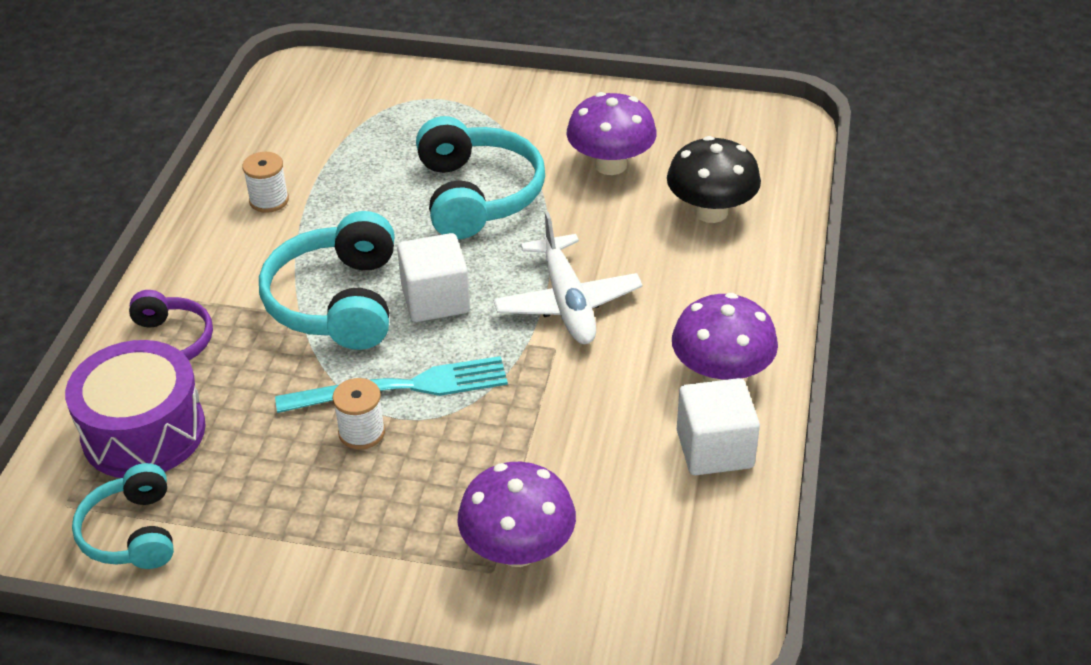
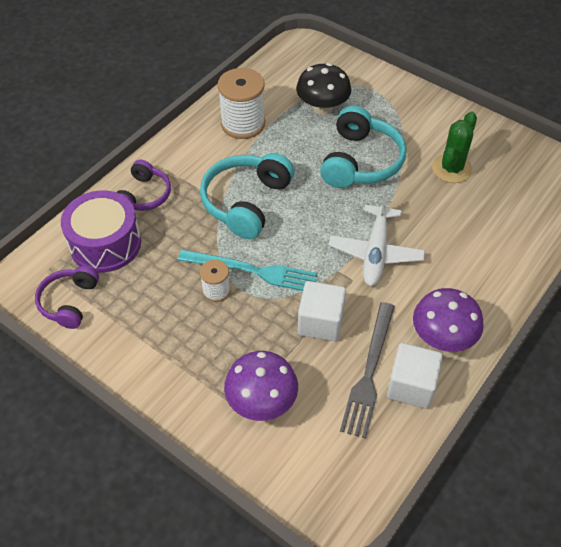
camera: 25 degrees right, 10 degrees up
turquoise headphones [72,463,174,569] -> purple headphones [35,266,99,329]
white spool [242,152,289,213] -> white spool [218,68,265,139], size x1.86
white cube [397,233,470,322] -> white cube moved to [298,281,346,341]
purple mushroom [566,92,657,175] -> green cactus [432,112,477,183]
black mushroom [667,136,761,223] -> black mushroom moved to [296,63,351,115]
none -> grey fork [340,302,395,439]

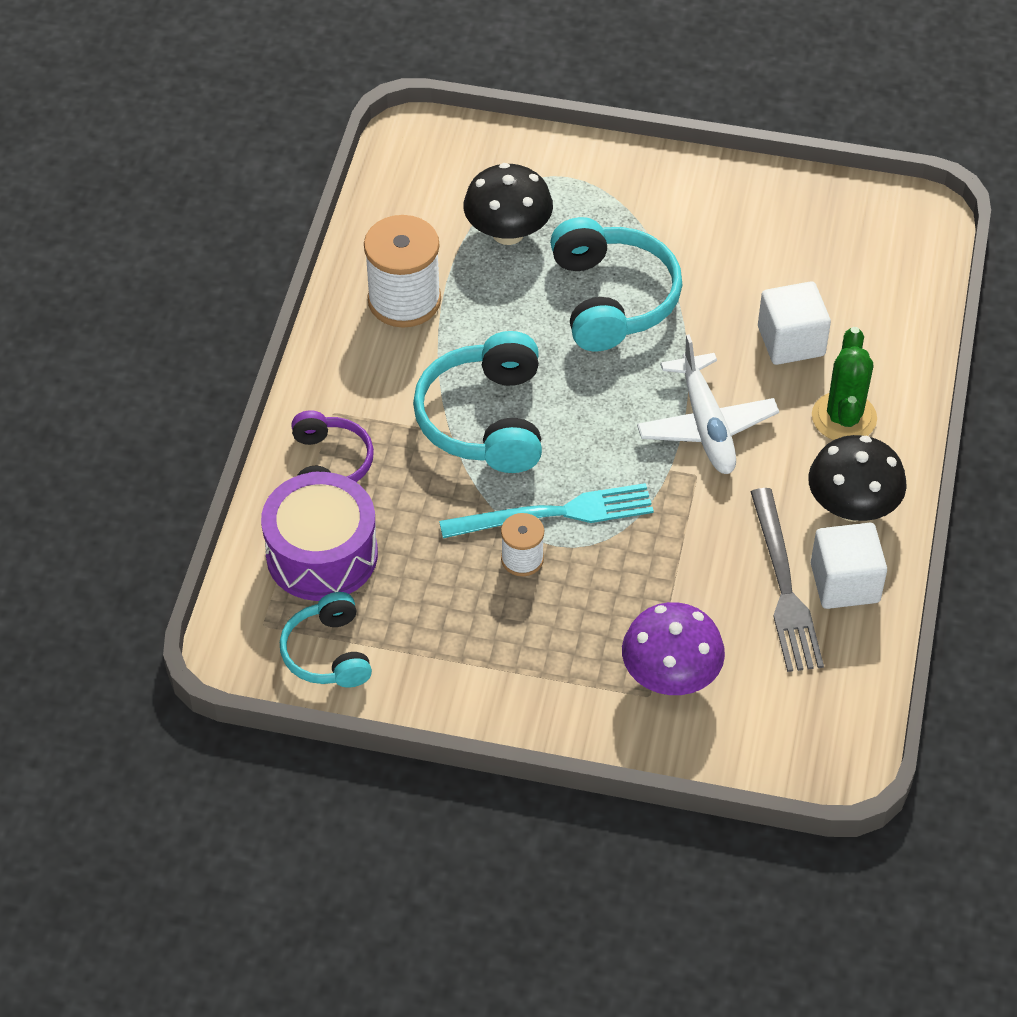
camera: 25 degrees left, 0 degrees up
purple headphones [35,266,99,329] -> turquoise headphones [280,592,372,688]
white cube [298,281,346,341] -> white cube moved to [758,281,831,365]
purple mushroom [413,288,484,352] -> black mushroom [808,435,907,522]
green cactus [432,112,477,183] -> green cactus moved to [812,327,877,440]

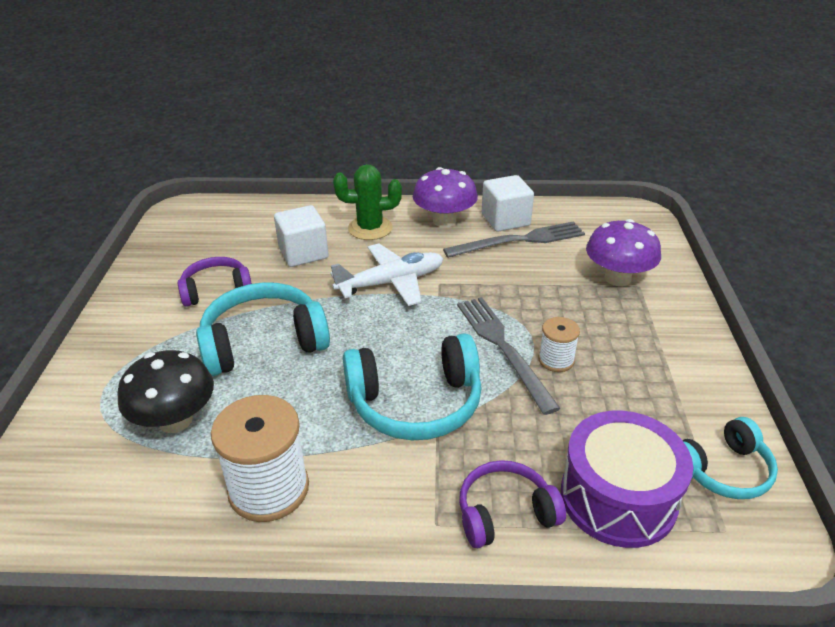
camera: 100 degrees left, 15 degrees down
turquoise fork [439,483,654,538] -> grey fork [457,297,561,415]
black mushroom [808,435,907,522] -> purple mushroom [413,167,478,228]
none -> purple headphones [178,257,252,307]

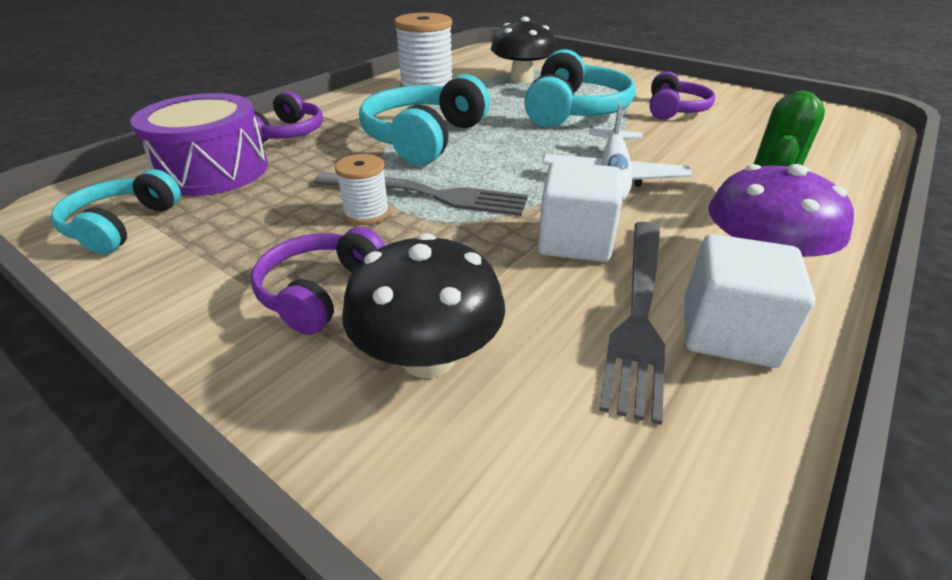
camera: 125 degrees right, 0 degrees up
white cube [274,205,329,267] -> white cube moved to [538,162,622,262]
purple mushroom [586,219,661,286] -> black mushroom [342,233,505,378]
none -> purple headphones [251,227,385,335]

